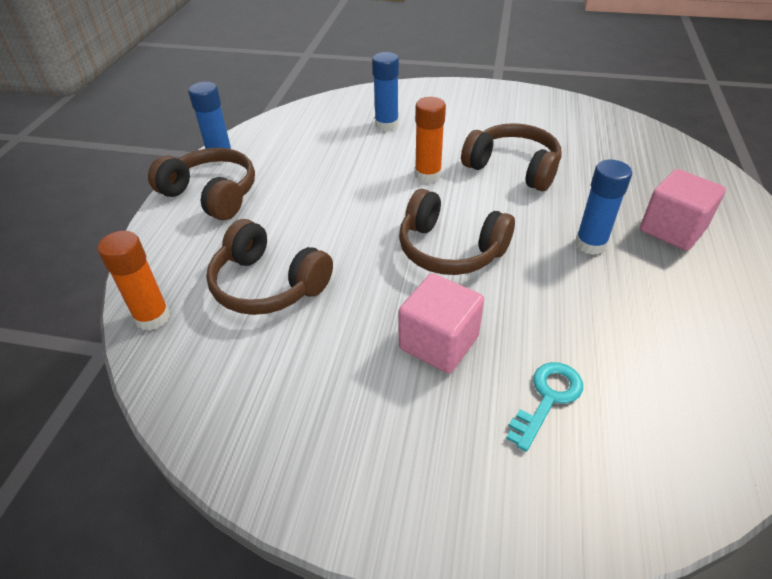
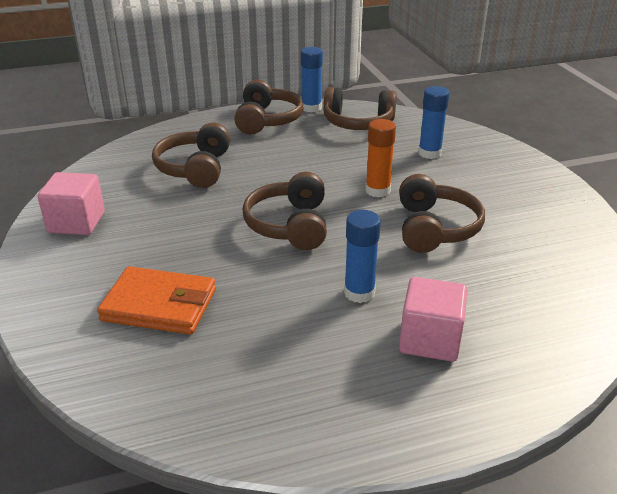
camera: 60 degrees right, 10 degrees down
orange glue stick [98,231,170,331] -> none
pink cube [398,273,484,374] -> pink cube moved to [38,172,105,235]
turquoise key [506,362,583,452] -> orange wallet [97,266,216,334]
none -> brown headphones [323,87,397,130]

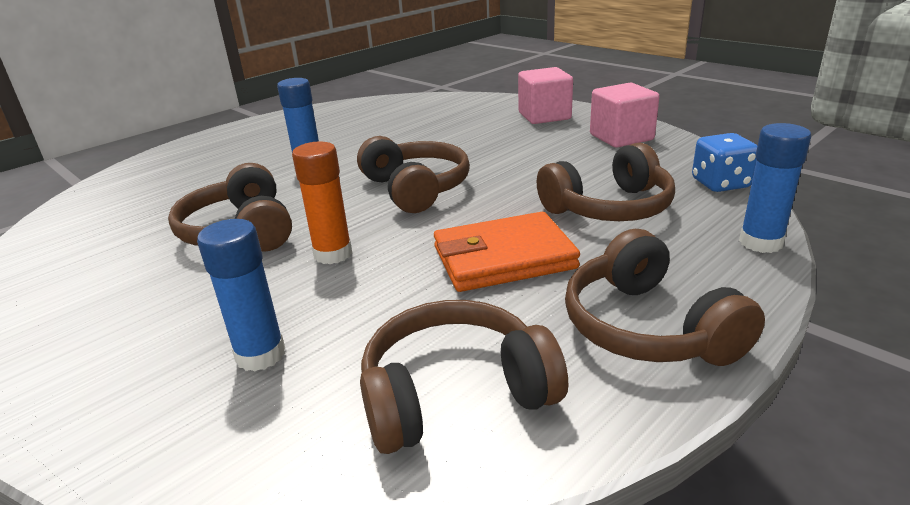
camera: 155 degrees right, 5 degrees down
orange wallet [97,266,216,334] -> orange wallet moved to [434,212,580,292]
brown headphones [152,122,231,188] -> brown headphones turned 90 degrees clockwise [537,143,675,221]
blue glue stick [301,47,323,113] -> blue glue stick moved to [739,123,811,253]
pink cube [399,277,467,362] -> pink cube moved to [518,67,573,124]
none -> blue dice [692,133,757,192]

